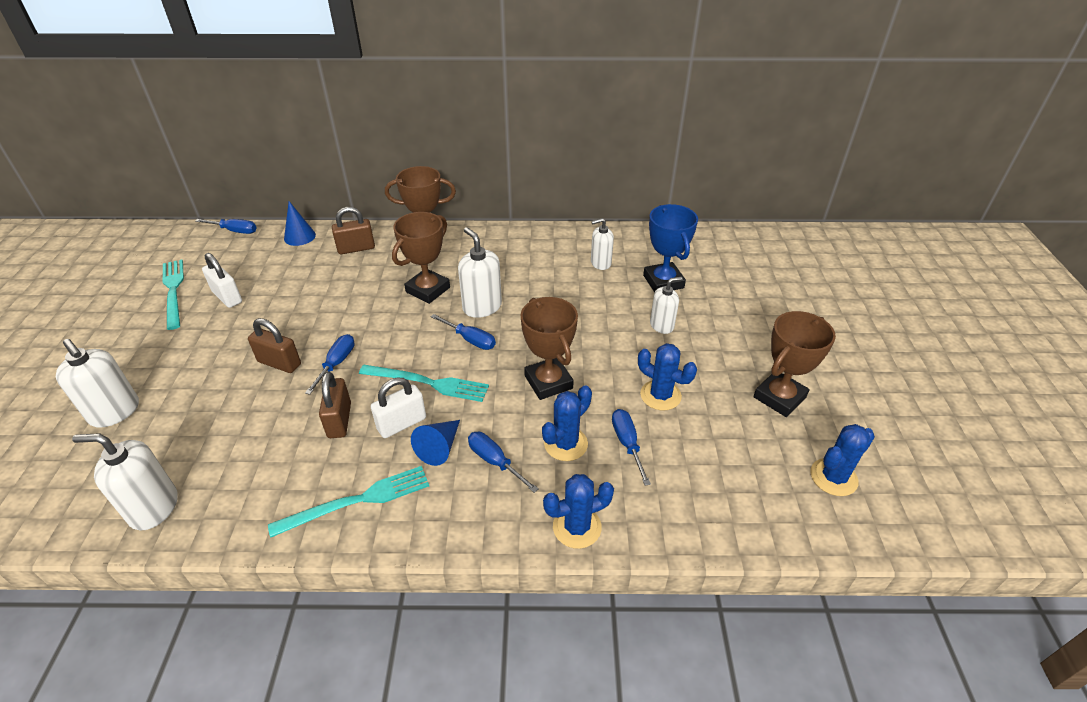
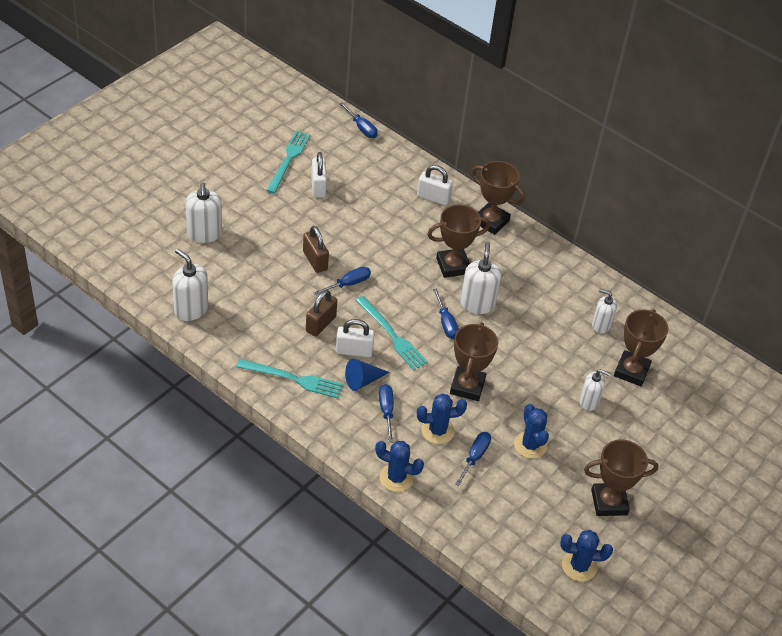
camera: 35 degrees right, 5 degrees up
blue cone [284,201,316,246] -> none
brown padlock [332,207,375,254] -> white padlock [417,165,453,205]
blue trophy [643,204,698,292] -> brown trophy [614,309,668,386]

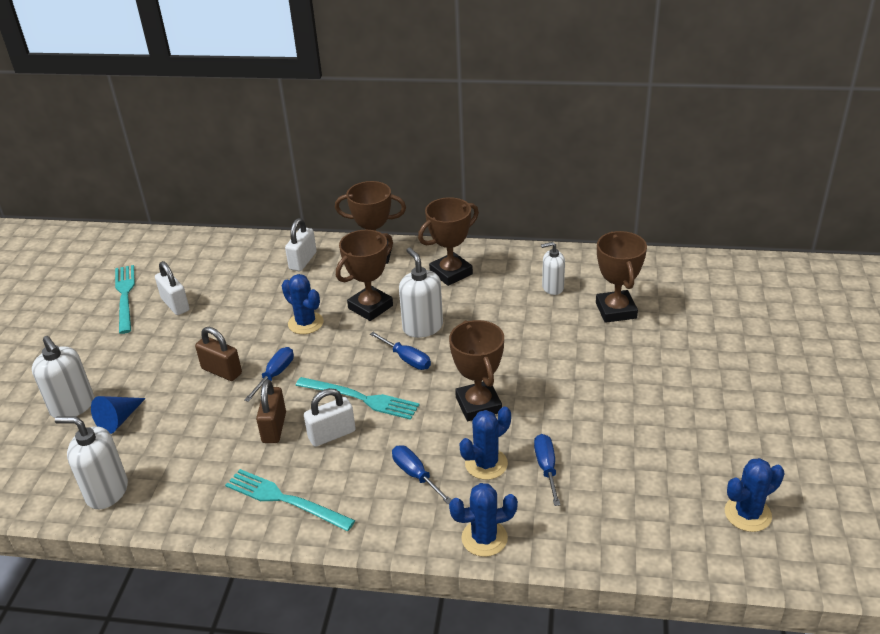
camera: 25 degrees left, 10 degrees down
turquoise fork [236,359,343,398] -> turquoise fork turned 135 degrees counterclockwise [225,469,355,531]
blue screwdriver [340,102,378,138] -> none
blue cone [345,358,390,391] -> blue cone moved to [91,396,146,434]
white padlock [417,165,453,205] -> white padlock turned 60 degrees counterclockwise [285,218,317,271]
blue cactus [514,404,549,459] -> blue cactus moved to [282,274,324,334]
white soap dispenser [580,369,611,411] -> none
brown trophy [584,439,658,516] -> brown trophy moved to [418,197,479,286]

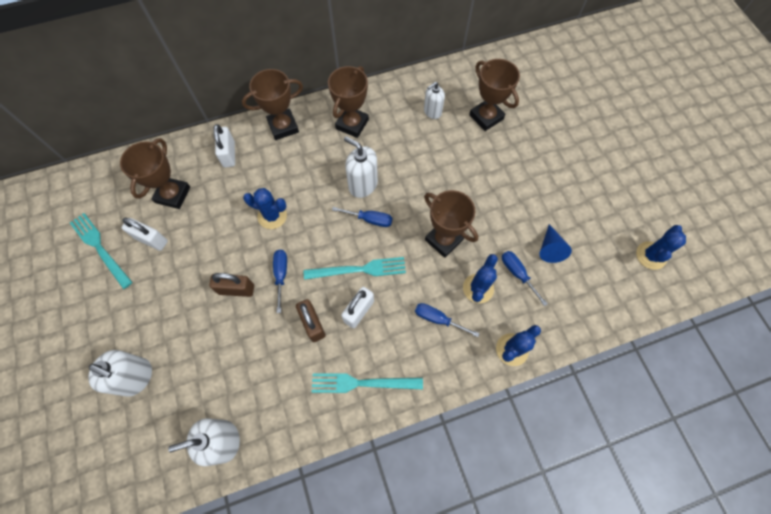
camera: 30 degrees left, 30 degrees up
blue cone [91,396,146,434] -> blue cone moved to [539,224,572,263]
brown trophy [336,230,393,321] -> brown trophy moved to [120,138,190,209]

